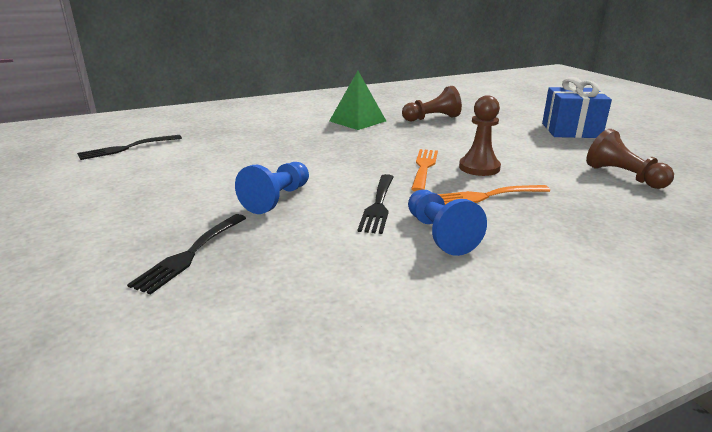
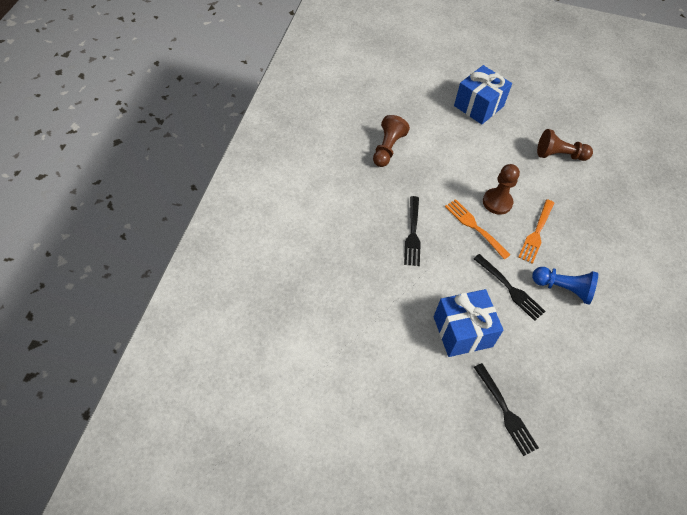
camera: 55 degrees left, 30 degrees up
black fork [77,135,182,160] -> black fork moved to [404,196,421,266]
blue pawn [235,162,309,214] -> blue gift [434,289,503,357]
green pyramid [329,71,386,130] -> none

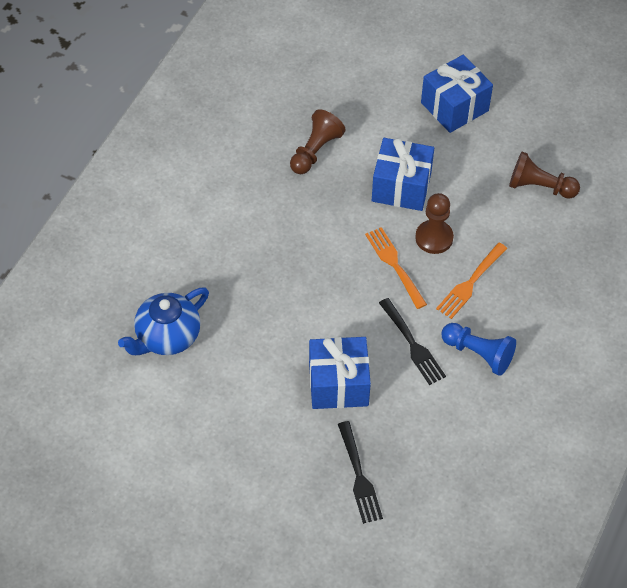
camera: 15 degrees right, 0 degrees up
black fork [404,196,421,266] -> none
none -> blue teapot [118,287,209,355]
none -> blue gift [372,138,434,211]

